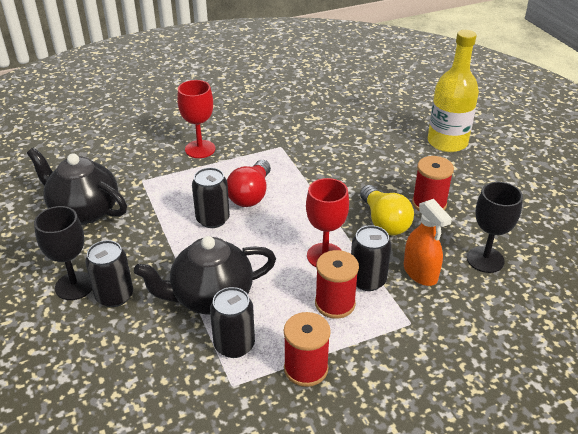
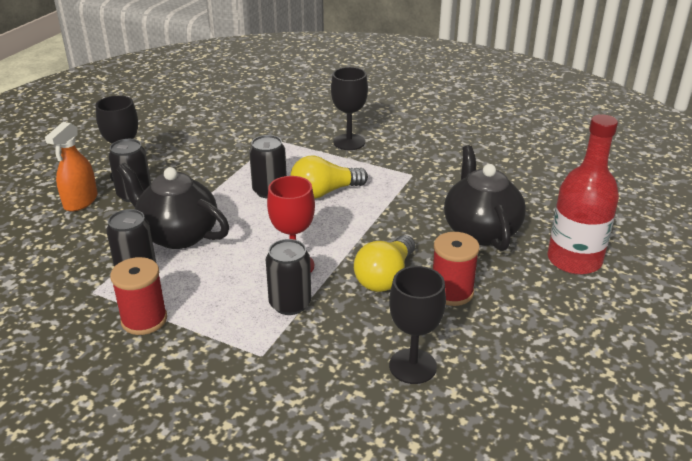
camera: 50 degrees right, 5 degrees down
black teapot [27,148,127,224] -> black teapot moved to [444,145,526,251]
red goblet [177,80,215,158] -> black goblet [331,67,368,150]
red light bulb [227,160,271,207] -> yellow light bulb [290,156,368,199]
red spool [315,250,359,319] -> none
orange spray bottle [404,199,452,286] -> orange spray bottle moved to [45,122,98,212]
yellow bottle [428,30,479,152] -> red bottle [548,114,619,275]

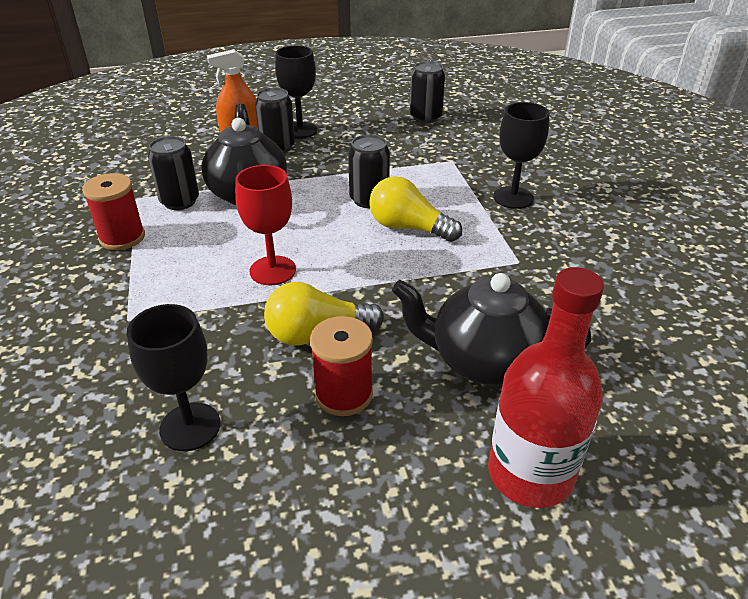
camera: 50 degrees right, 5 degrees up
black can [266,239,311,315] -> black can moved to [410,61,445,123]
black teapot [444,145,526,251] -> black teapot turned 120 degrees counterclockwise [392,273,592,386]

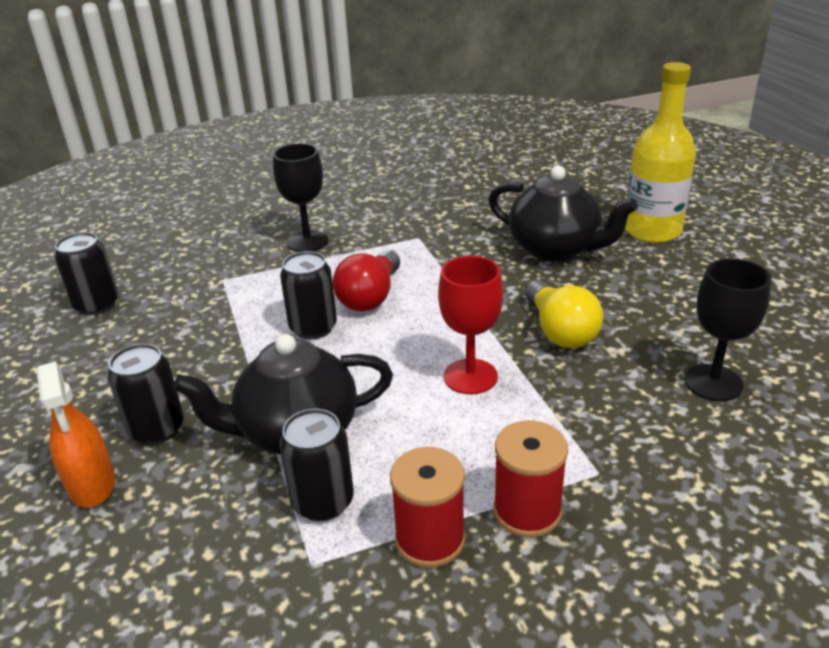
camera: 95 degrees left, 5 degrees down
black goblet [275,45,317,139] -> none
red spool [310,316,373,416] -> red spool moved to [493,420,568,538]
yellow light bulb [369,176,462,242] -> red light bulb [332,250,400,311]
black teapot [392,273,592,386] -> black teapot turned 60 degrees counterclockwise [488,166,638,261]
red bottle [488,267,604,508] -> yellow bottle [625,62,696,243]

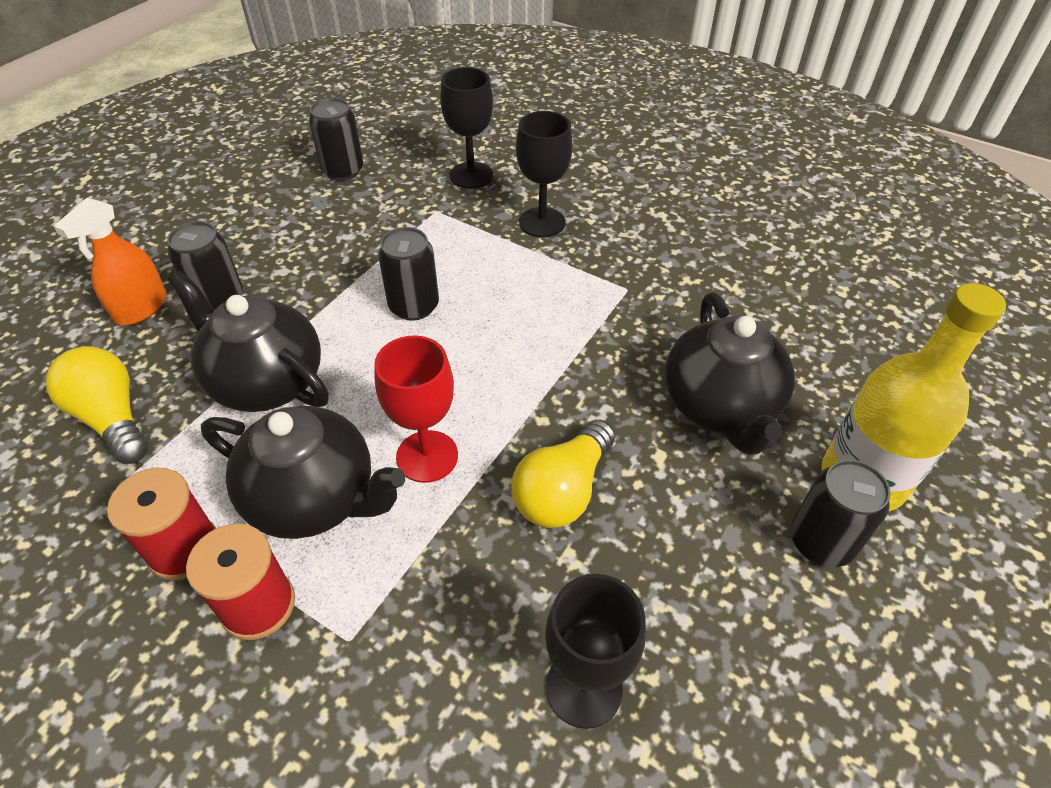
camera: 50 degrees right, 15 degrees up
black can [279,409,354,521] -> black can moved to [791,460,891,567]
red light bulb [332,250,400,311] -> none
none -> yellow light bulb [46,346,149,464]
none -> black teapot [201,406,405,539]
none -> black goblet [440,67,493,188]

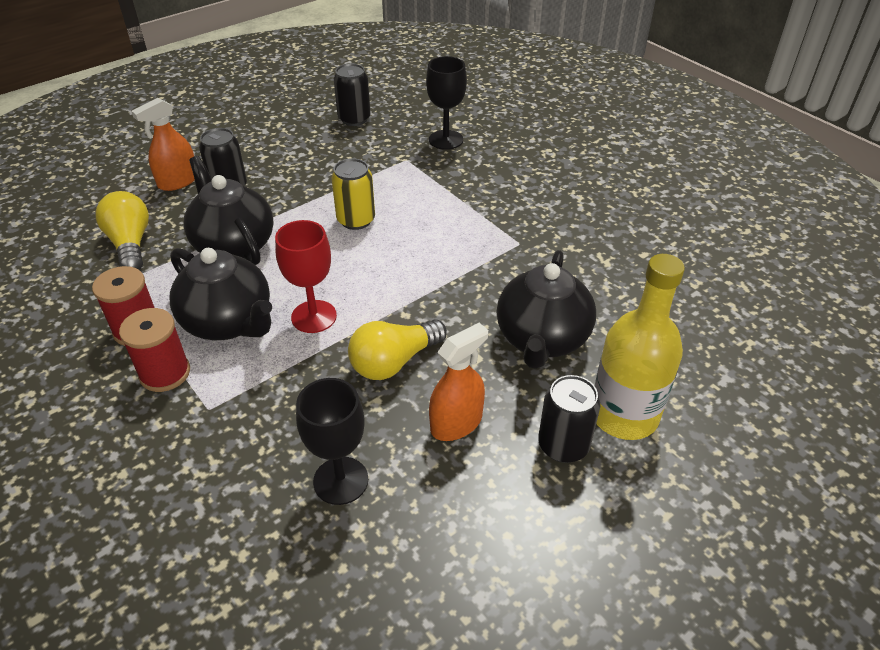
camera: 20 degrees right, 5 degrees down
black can [378,227,439,321] -> yellow can [331,158,375,230]
black goblet [516,111,573,237] -> none
none -> orange spray bottle [429,323,488,441]

